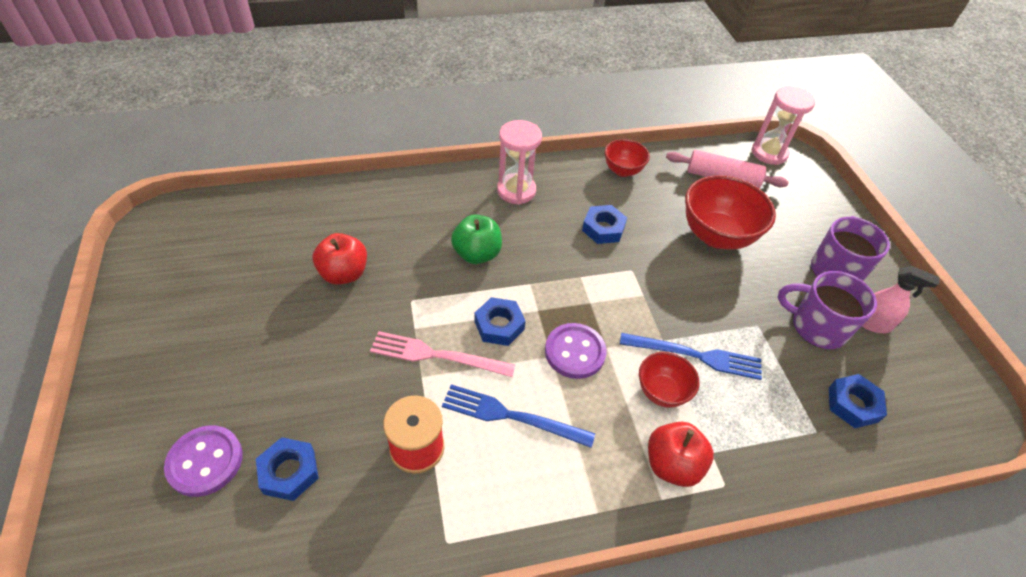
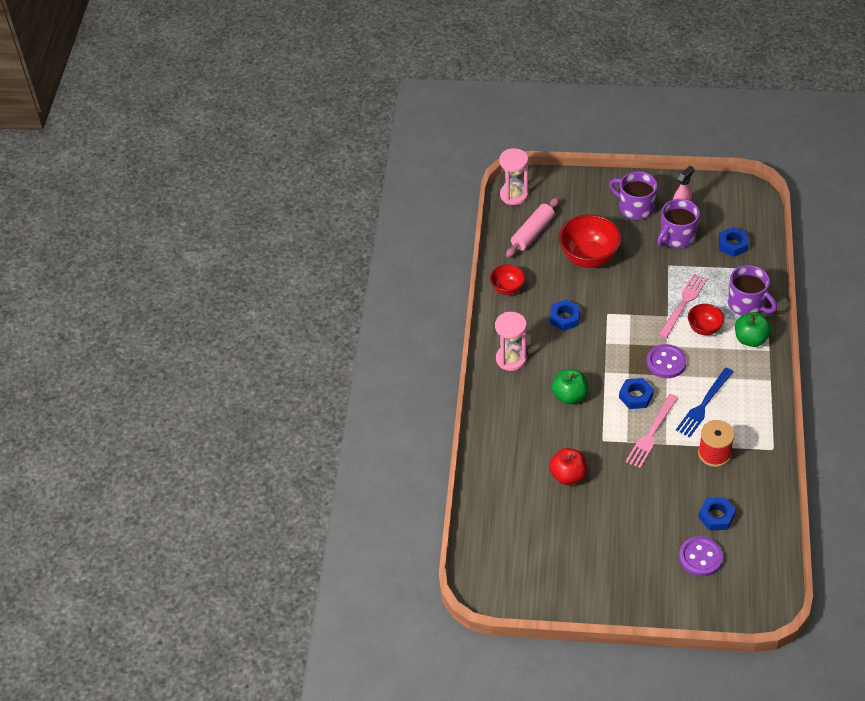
camera: 65 degrees left, 0 degrees up
blue fork [620,333,762,380] -> pink fork [658,274,707,338]
red apple [648,422,714,487] -> green apple [735,312,771,347]
none -> purple mug [728,265,777,316]

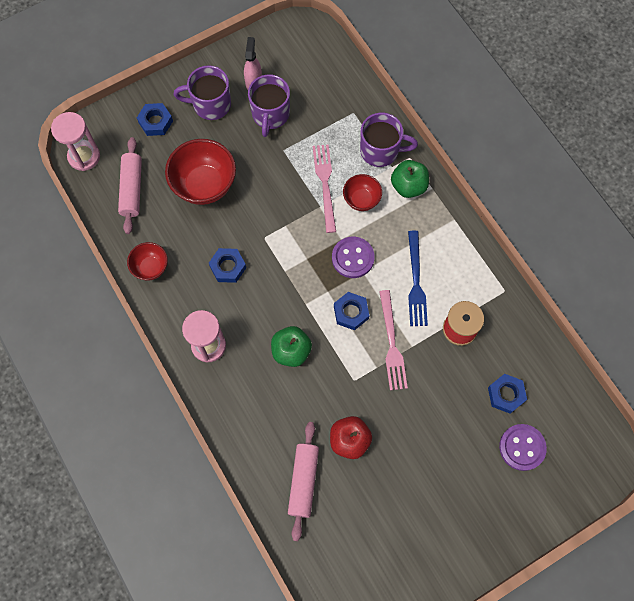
camera: 40 degrees left, 20 degrees up
blue nut [719,227,749,257] -> blue nut moved to [137,103,173,136]
none -> pink rolling pin [288,422,319,541]

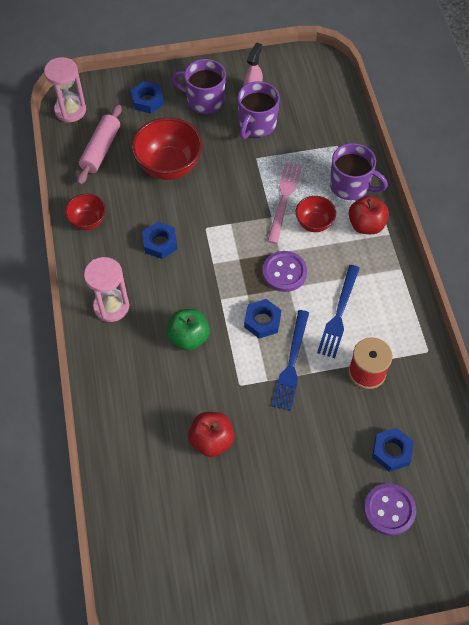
camera: 20 degrees right, 10 degrees down
pink rolling pin [288,422,319,541] -> none
pink fork [379,290,408,390] -> blue fork [272,310,309,411]
green apple [391,160,429,198] -> red apple [349,196,389,234]

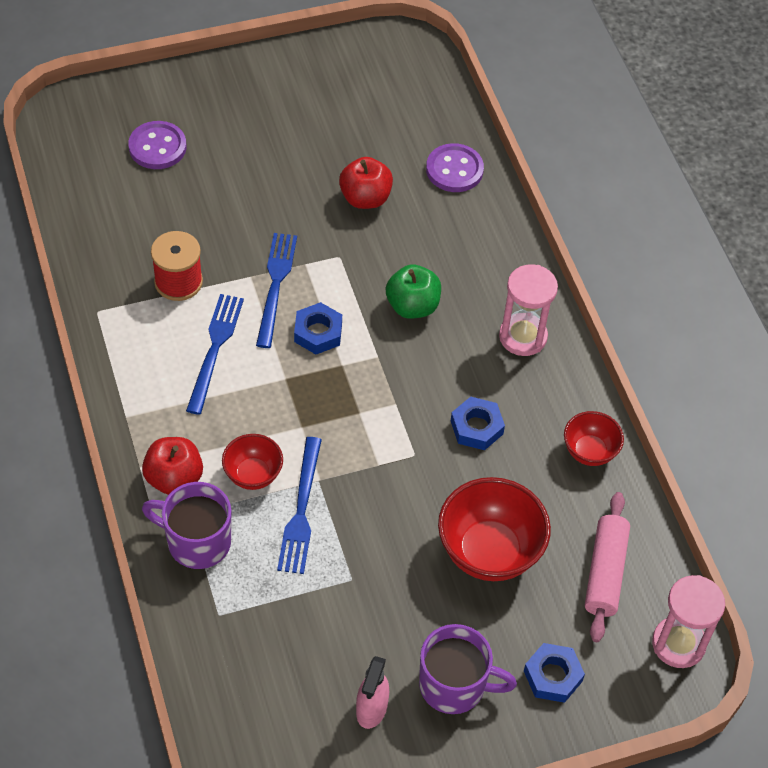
camera: 170 degrees right, 5 degrees down
purple mug [238,81,280,139] -> none
purple button [262,251,307,292] -> purple button moved to [426,143,484,192]
pink fork [267,162,302,244] -> blue fork [277,437,322,574]
blue nut [372,428,414,472] -> none

